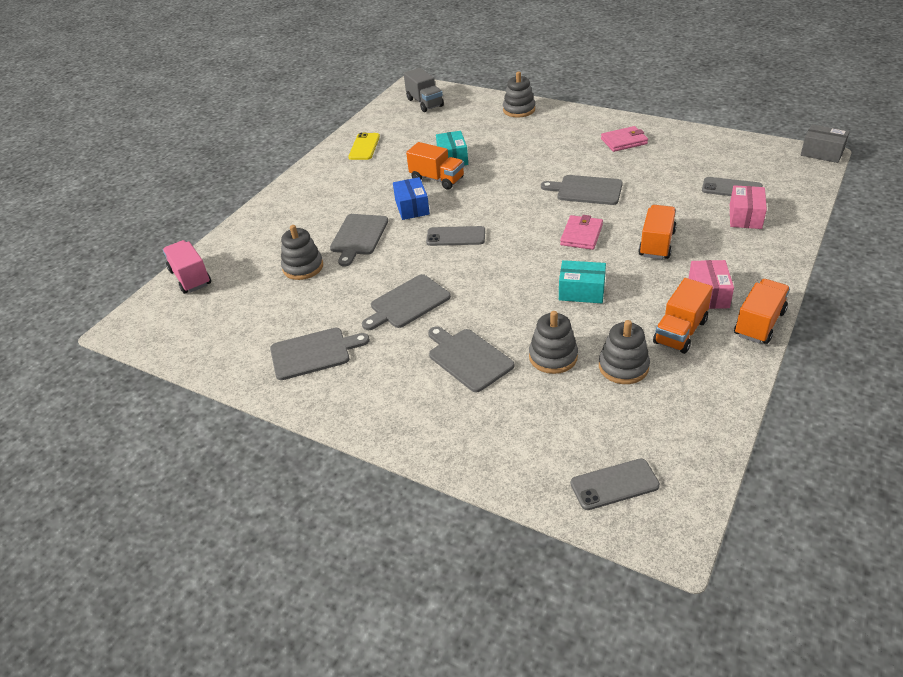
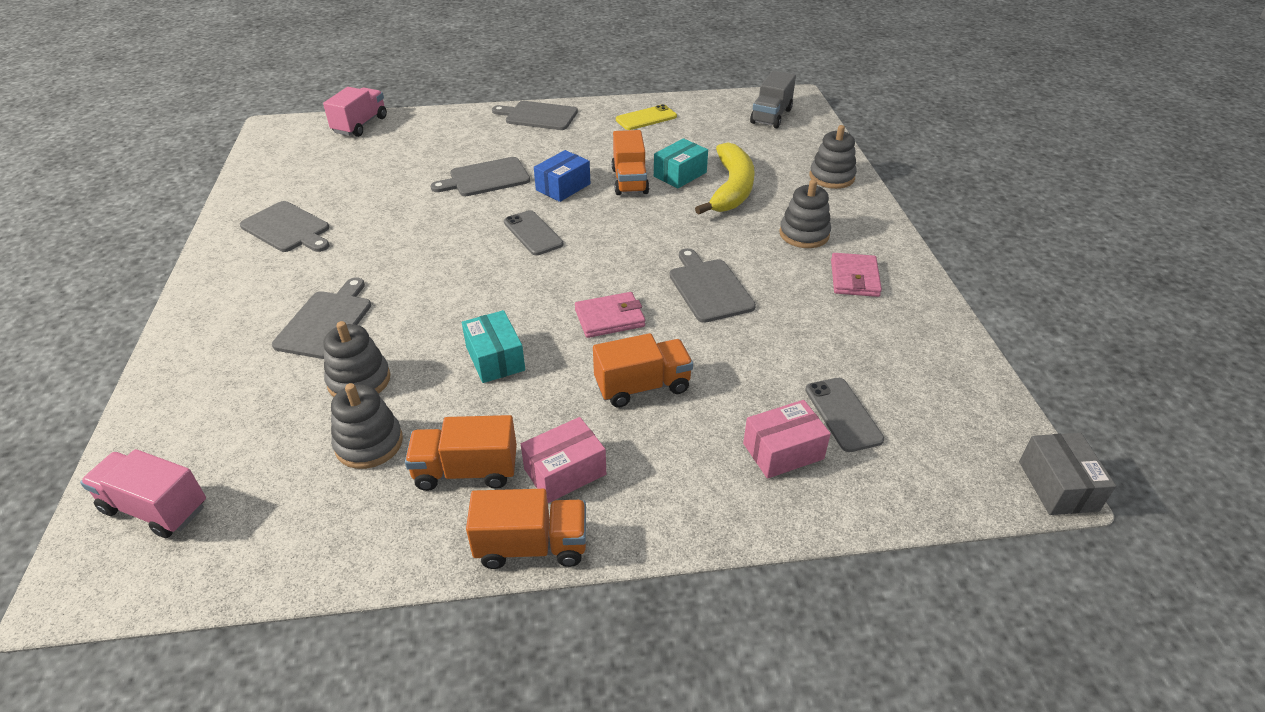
camera: 50 degrees right, 0 degrees up
grey stacking toy [281,225,323,280] -> grey stacking toy moved to [779,180,831,248]
grey cutting board [362,274,451,330] -> grey cutting board moved to [492,101,578,130]
grey phone [571,459,660,510] -> pink truck [80,449,206,538]
pink wallet [601,126,648,152] -> pink wallet turned 60 degrees clockwise [831,253,882,297]
none -> yellow banana [695,142,755,215]

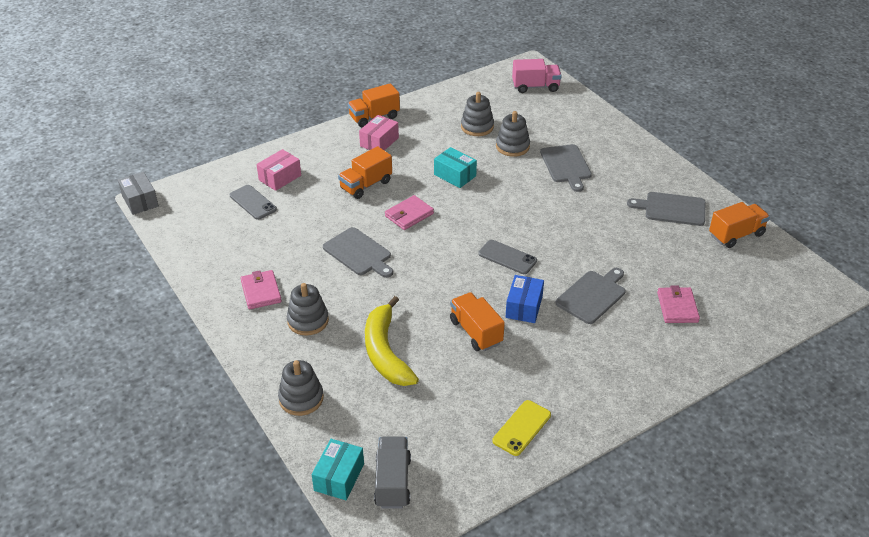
camera: 155 degrees right, 0 degrees up
pink truck [323,87,387,137] -> none
orange truck [405,415,517,491] -> orange truck moved to [709,202,770,248]
grey cutting board [492,101,578,130] -> none
turquoise box [654,138,708,188] -> turquoise box moved to [312,439,364,500]
none -> pink wallet [657,285,700,323]

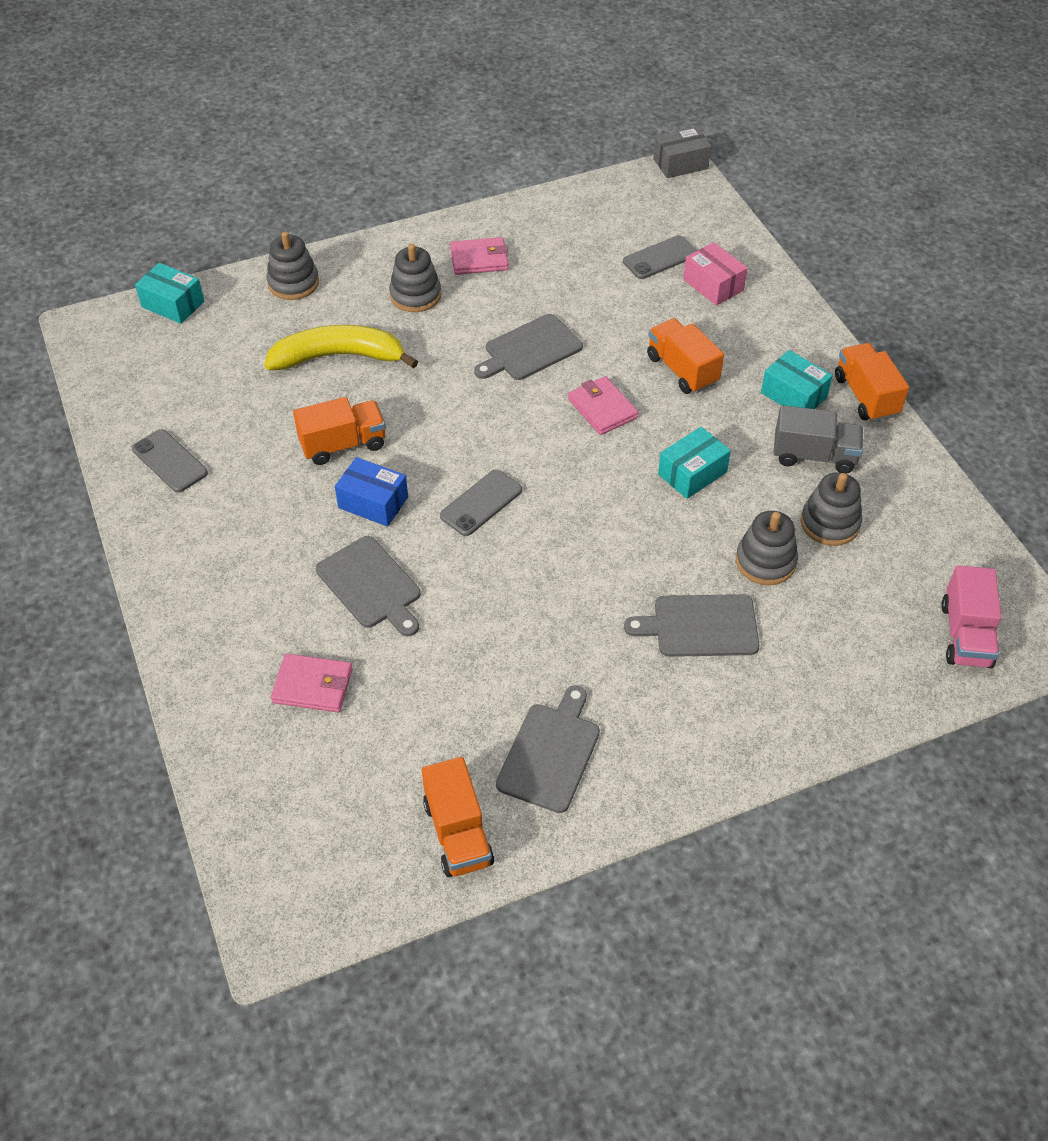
camera: 100 degrees right, 10 degrees up
pink box [359,115,399,151] -> turquoise box [761,350,833,409]
grey truck [374,436,411,509] -> grey truck moved to [773,405,863,474]
yellow phone [493,400,551,456] -> grey phone [132,429,208,492]

